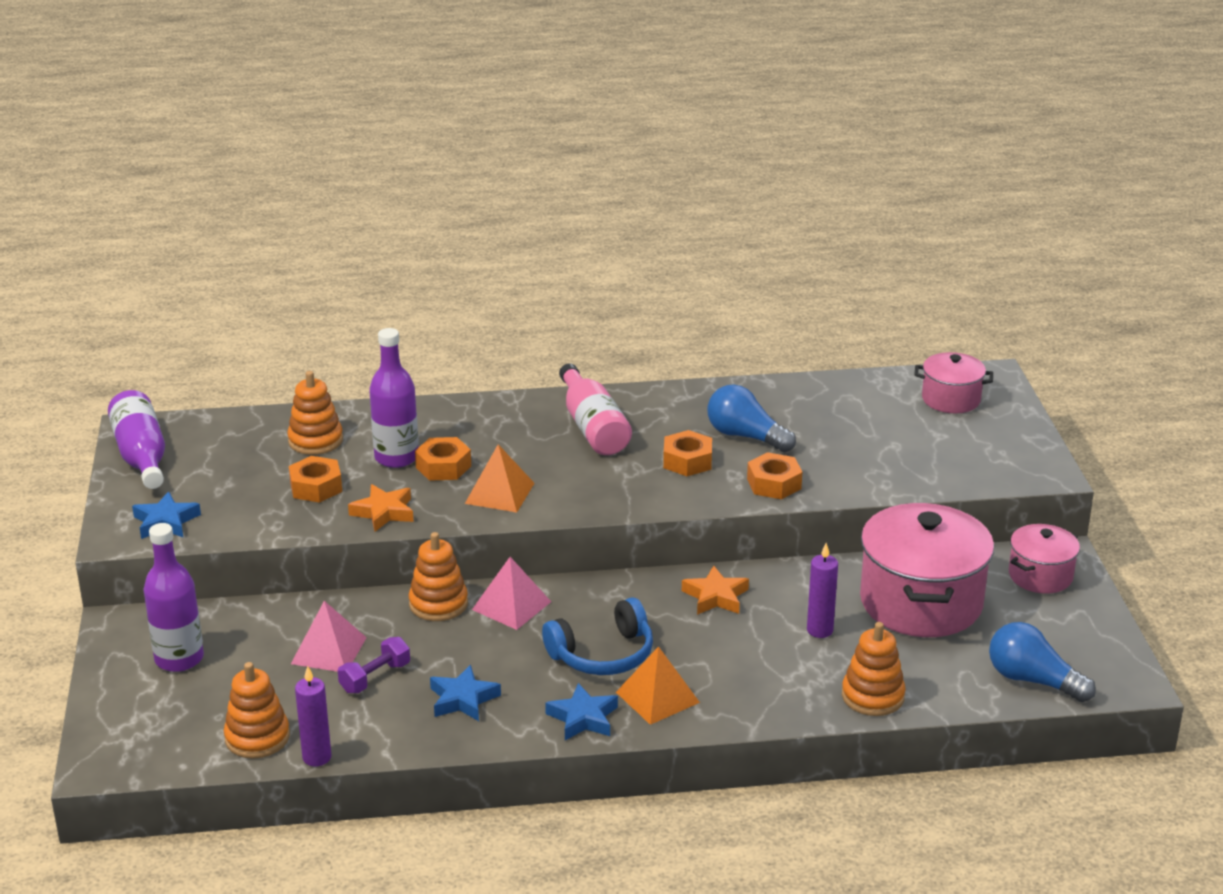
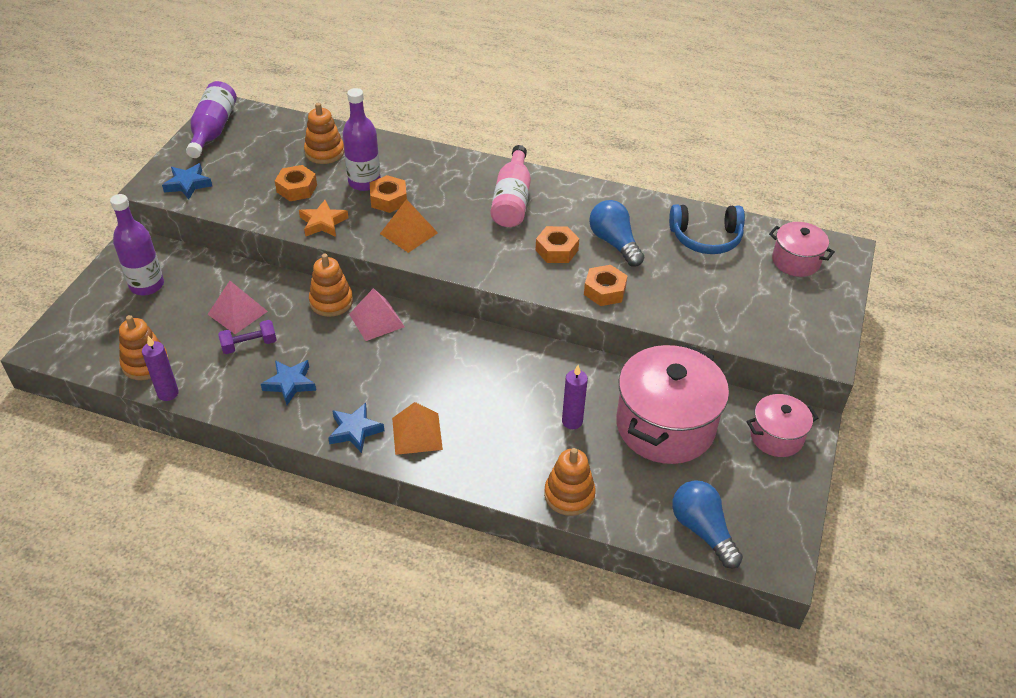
camera: 25 degrees right, 15 degrees up
blue headphones [542,597,653,675] -> blue headphones moved to [669,204,745,254]
orange star [682,565,749,615] -> none

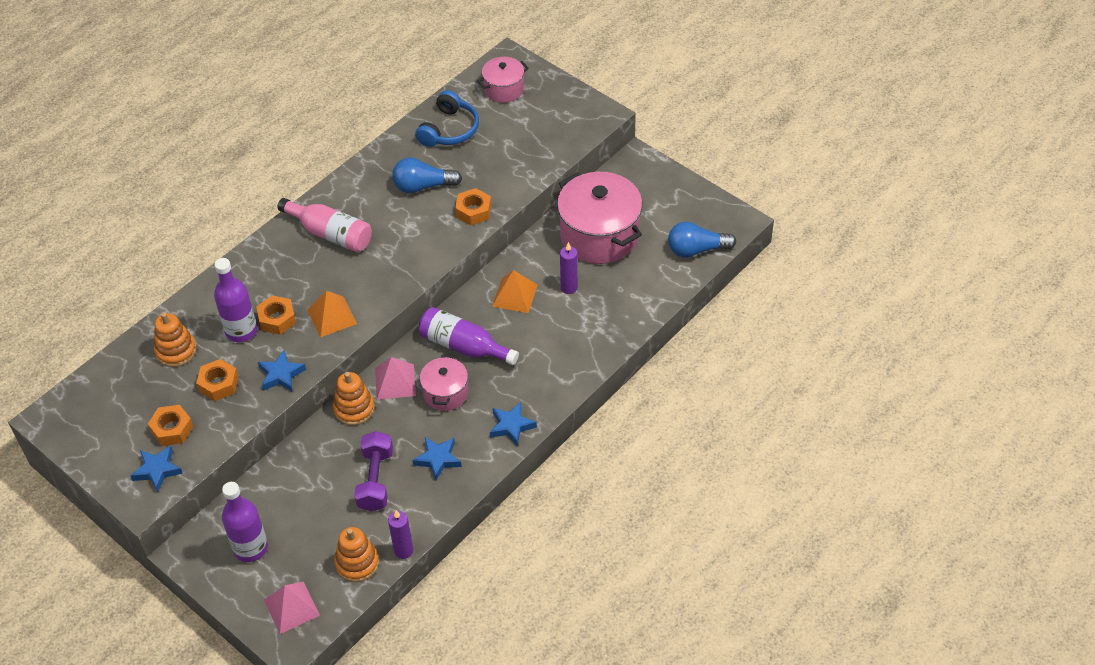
camera: 65 degrees left, 5 degrees up
purple bottle [186,81,237,158] -> purple bottle moved to [418,307,519,365]
pink pyramid [208,281,268,334] -> pink pyramid moved to [264,582,320,634]
purple dumbbell [218,320,277,354] -> purple dumbbell [354,431,393,512], size x1.52
orange star [299,200,348,237] -> blue star [258,350,306,392]
orange pyramid [392,402,443,455] -> orange pyramid moved to [492,270,538,313]
orange nut [536,226,579,263] -> orange nut moved to [148,405,193,446]
orange stacking toy [544,448,596,516] -> none
pink pot [746,394,818,457] -> pink pot moved to [420,355,468,411]

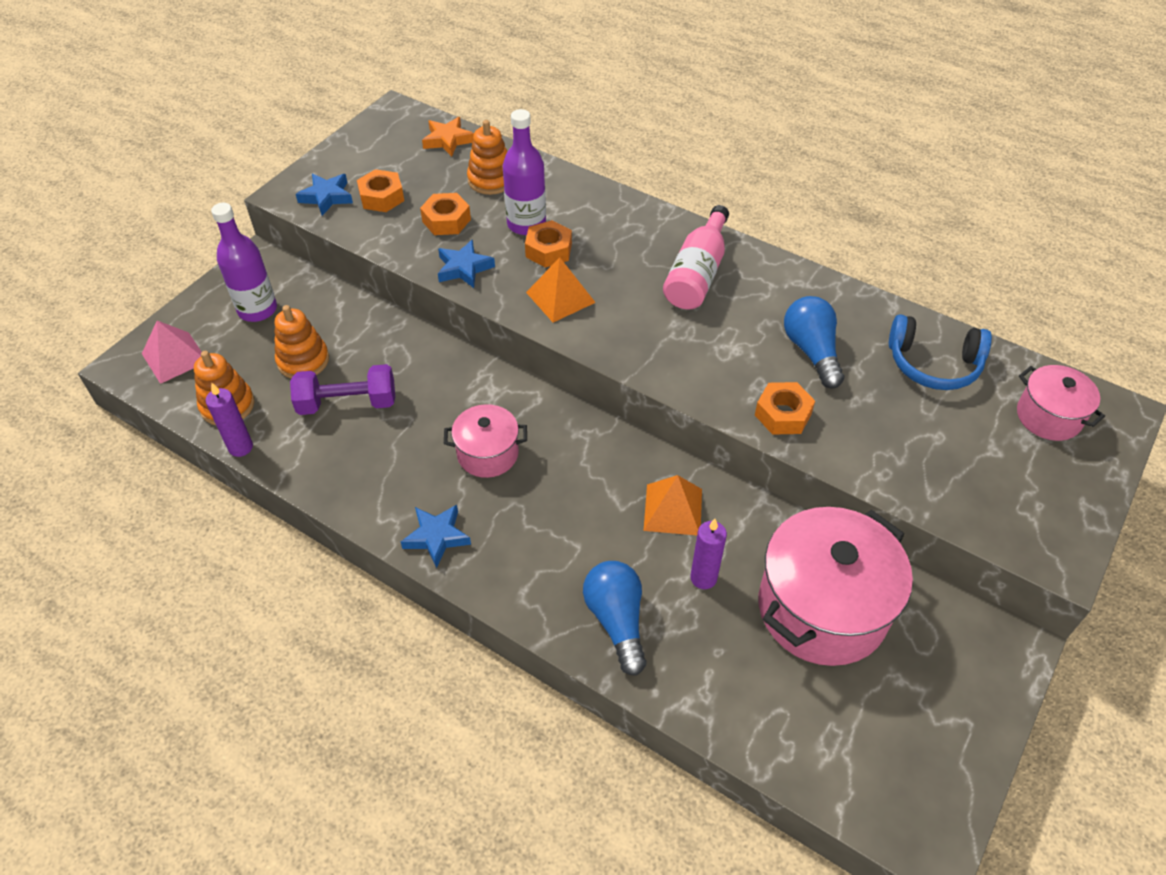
camera: 80 degrees right, 0 degrees up
orange stacking toy [333,372,375,425] -> orange stacking toy moved to [274,305,329,379]
pink pyramid [375,357,416,400] -> none
blue star [413,437,462,480] -> none
purple bottle [418,307,519,365] -> none
blue light bulb [668,222,736,258] -> blue light bulb moved to [583,561,647,676]
none -> orange star [422,117,474,157]

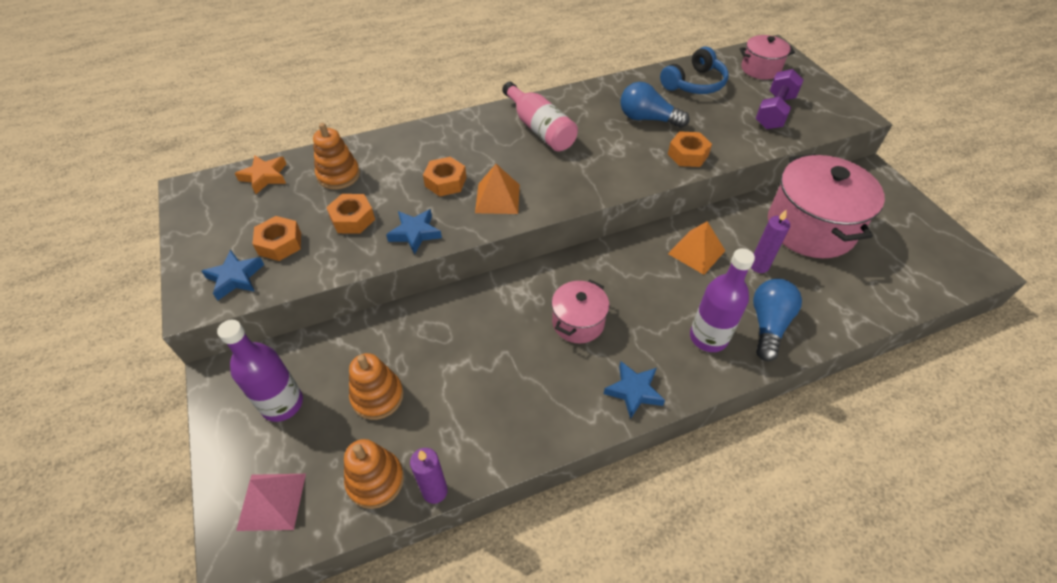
camera: 55 degrees left, 0 degrees up
purple dumbbell [290,364,395,415] -> purple dumbbell moved to [755,69,804,129]
purple bottle [503,109,546,235] -> purple bottle moved to [690,248,755,352]
blue light bulb [583,561,647,676] -> blue light bulb turned 90 degrees clockwise [753,279,802,361]

